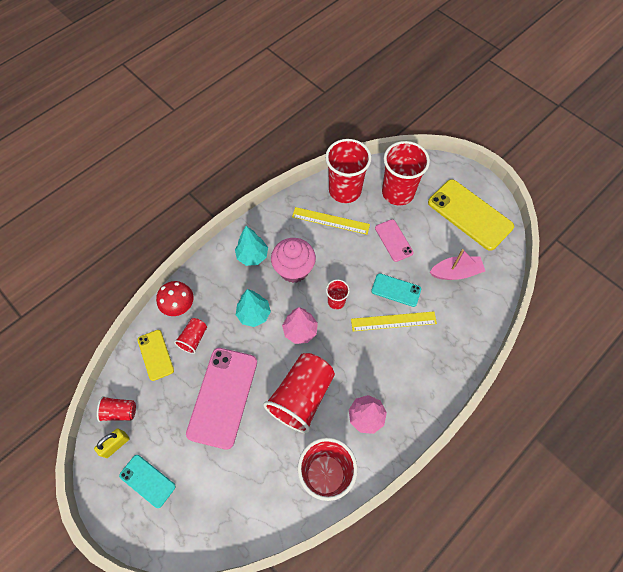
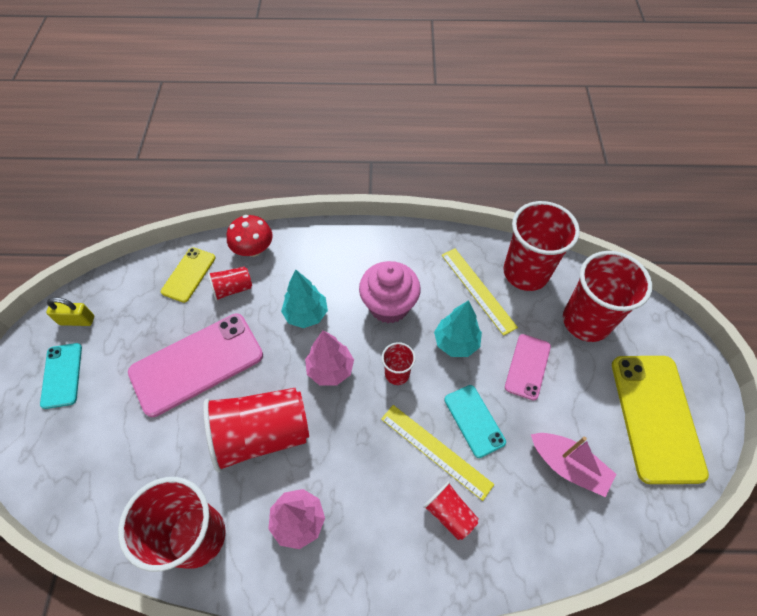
camera: 45 degrees right, 5 degrees down
red cup [97,396,136,422] -> red cup moved to [423,481,478,540]
turquoise tree [235,226,268,266] -> turquoise tree moved to [434,300,482,357]

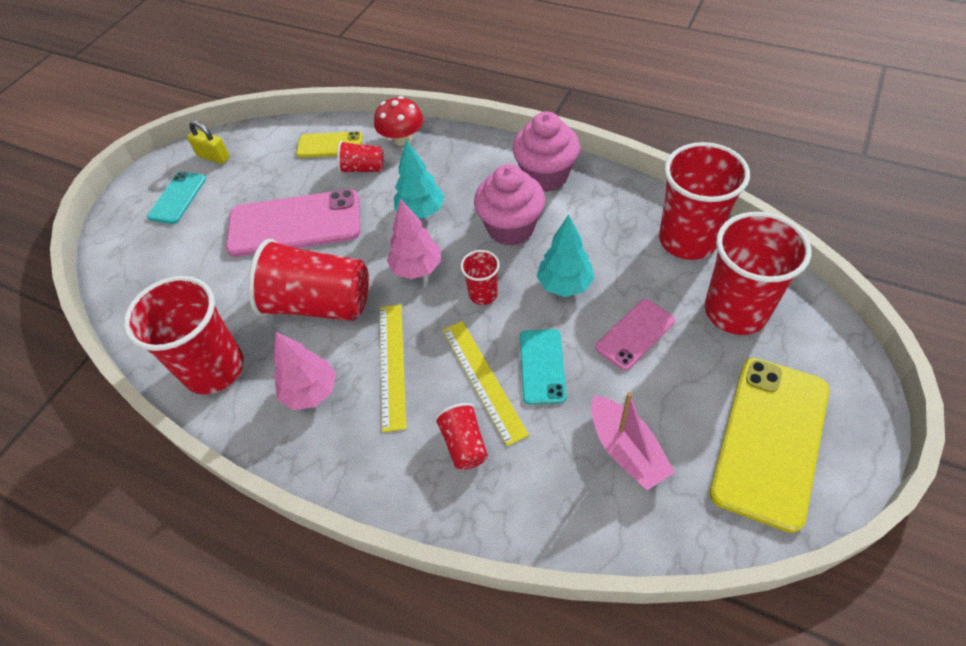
camera: 30 degrees right, 5 degrees down
yellow phone [161,247,215,303] -> yellow phone turned 45 degrees clockwise [296,131,363,158]
yellow ruler [442,248,518,336] -> yellow ruler moved to [380,305,406,432]
none -> pink cupcake [512,111,580,192]

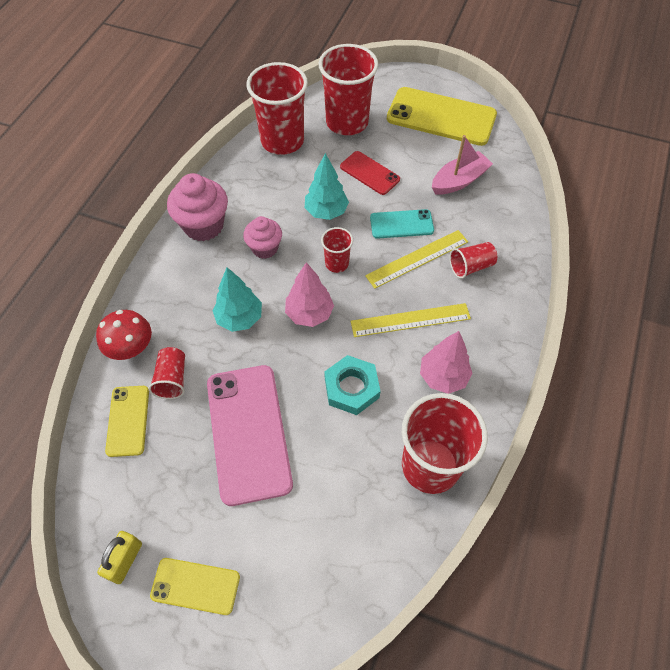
camera: 100 degrees left, 5 degrees up
turquoise phone [147,172,206,224] -> yellow phone [150,558,240,615]
red cup [248,239,369,321] -> turquoise nut [324,355,381,415]
pink cupcake [474,164,545,246] -> pink cupcake [243,216,282,259], size x0.64
pink phone [596,299,675,370] -> red phone [340,151,400,195]

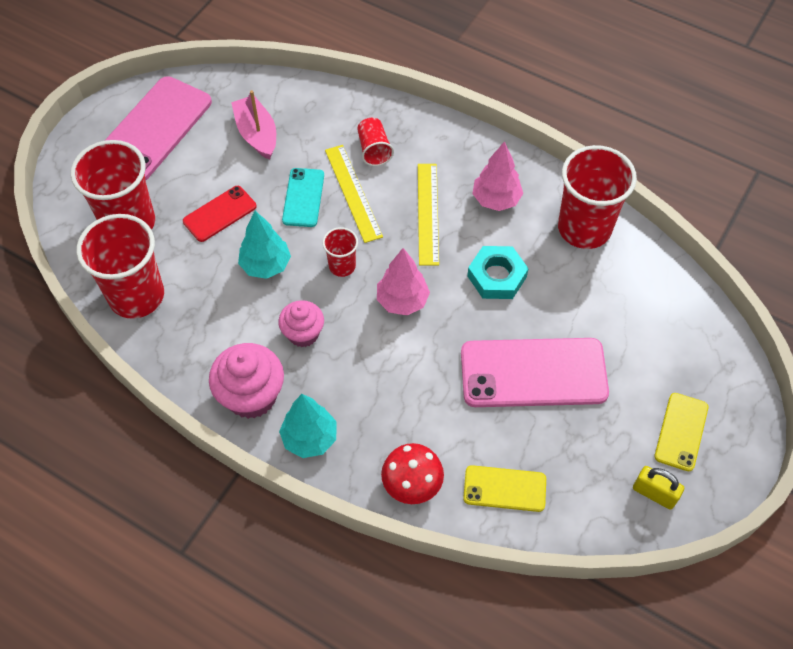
camera: 80 degrees left, 0 degrees up
red cup [149,347,185,399] -> none
turquoise tree [212,267,262,332] -> turquoise tree moved to [279,394,337,458]
yellow phone [387,87,497,146] -> pink phone [105,76,212,180]

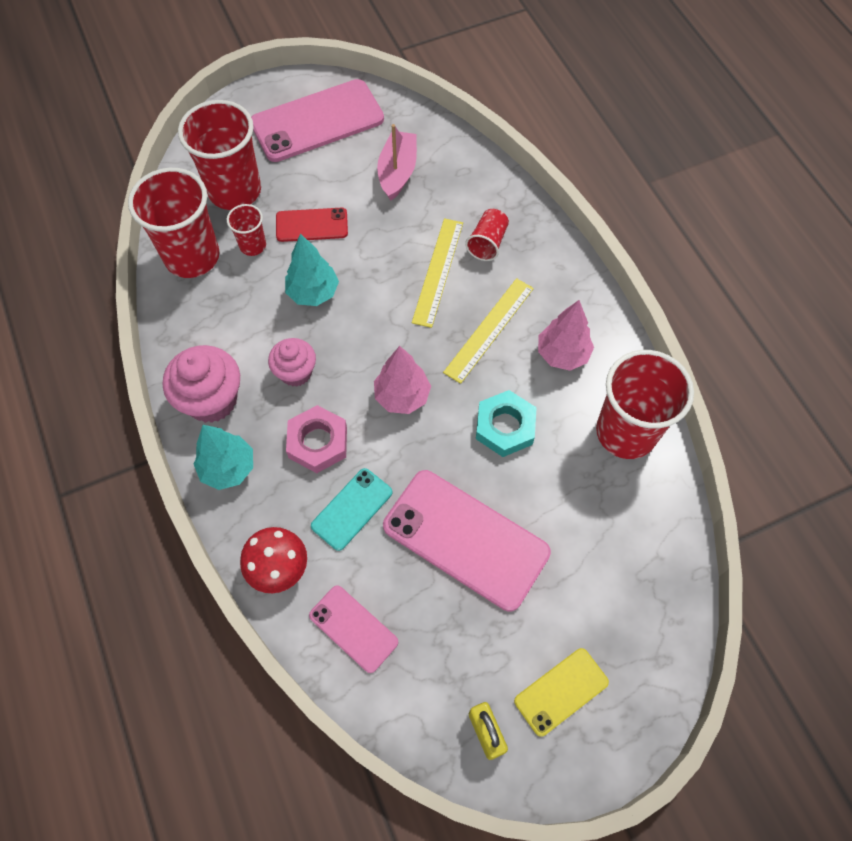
camera: 35 degrees right, 5 degrees up
turquoise phone [282,168,324,227] -> turquoise phone moved to [311,468,392,551]
red cup [322,227,358,277] -> red cup moved to [227,204,266,256]
yellow phone [463,465,546,512] -> pink phone [309,585,398,673]
none -> pink nut [286,405,347,473]

